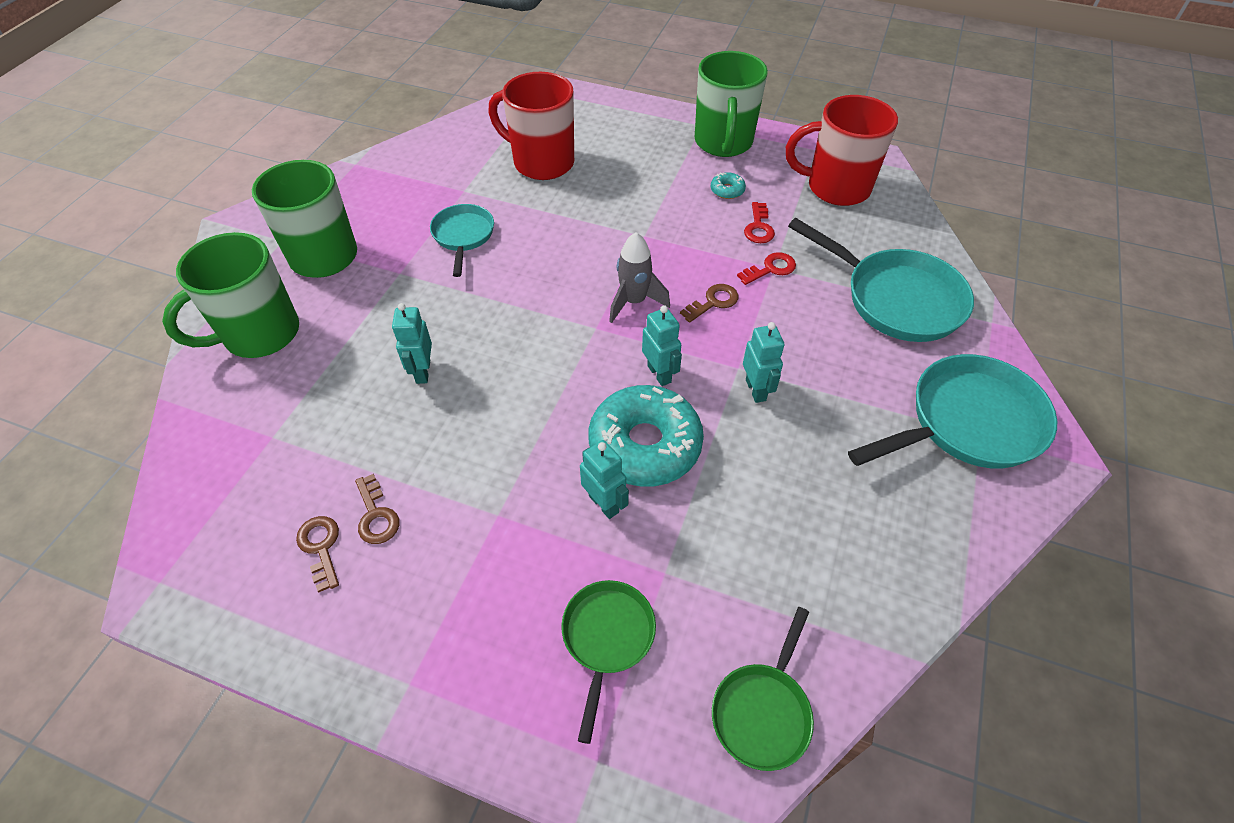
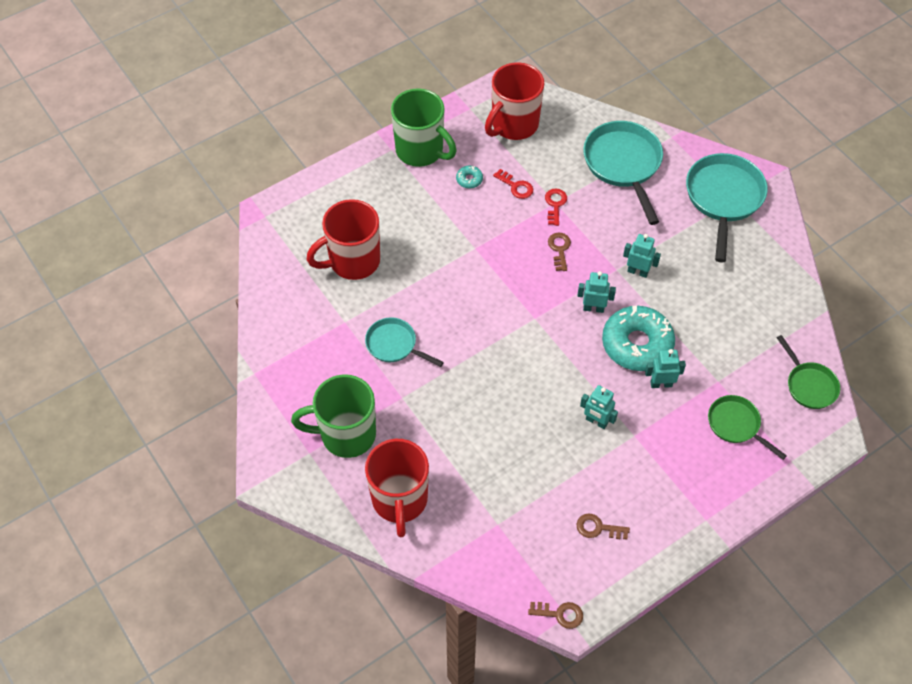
camera: 55 degrees left, 5 degrees up
green mug [162,232,299,358] -> red mug [365,439,429,537]
brown key [355,474,399,544] -> brown key moved to [528,602,583,629]
turquoise robot [392,303,432,384] -> turquoise robot moved to [580,385,618,429]
grey rocket [609,232,670,323] -> none
turquoise pan [788,218,974,342] -> turquoise pan turned 90 degrees counterclockwise [583,121,663,225]

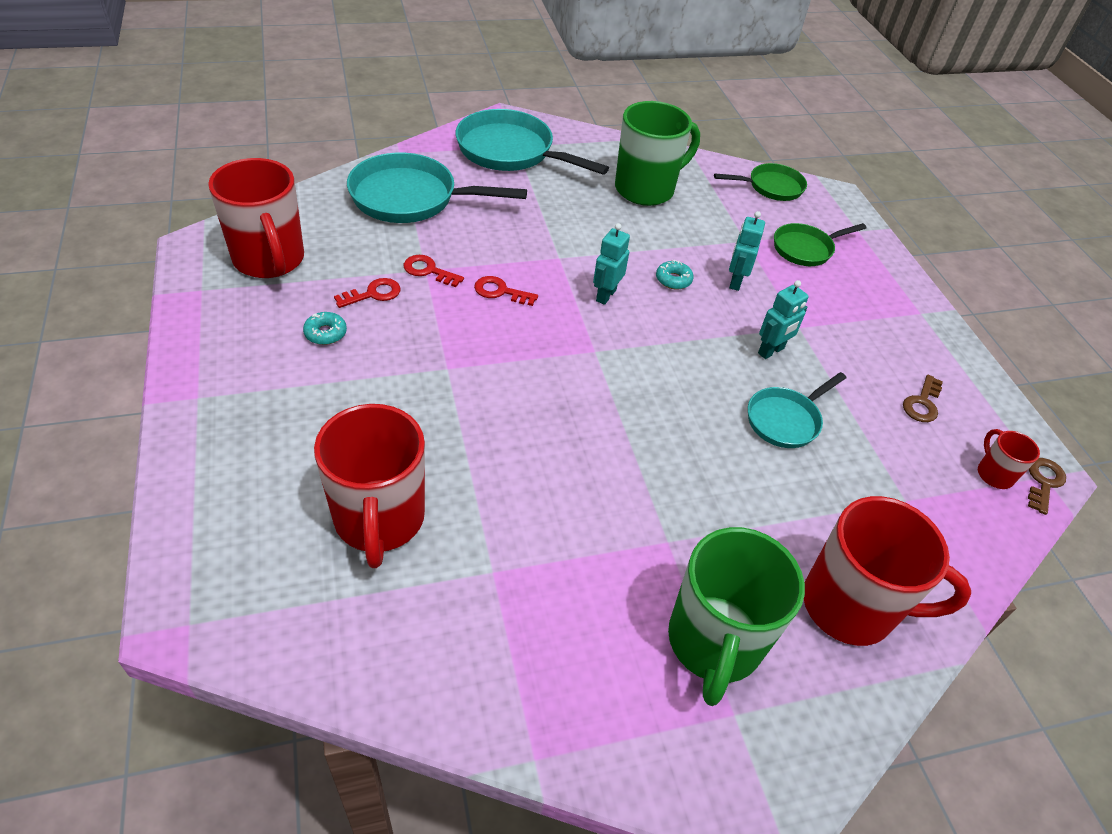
camera: 75 degrees left, 10 degrees down
turquoise pan [365,317,444,367] -> turquoise pan moved to [748,372,846,448]
green mug [391,88,457,167] -> green mug moved to [615,101,700,206]
brown key [548,233,571,271] -> red key [474,276,538,306]
turquoise donut [602,306,675,371] -> turquoise donut [656,260,694,290], size x0.41
turquoise robot [623,234,661,278] -> none
none -> red mug [978,429,1040,489]

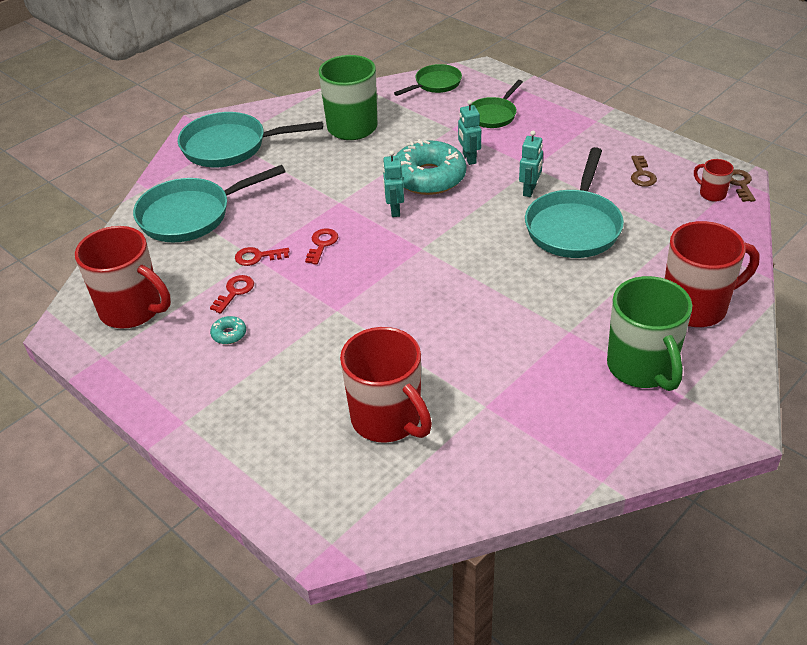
camera: 25 degrees left, 5 degrees down
red key [474,276,538,306] -> red key turned 120 degrees clockwise [305,229,338,265]
turquoise donut [656,260,694,290] -> turquoise donut [396,139,466,195], size x2.47
turquoise pan [748,372,846,448] -> turquoise pan [525,147,624,258], size x1.72

